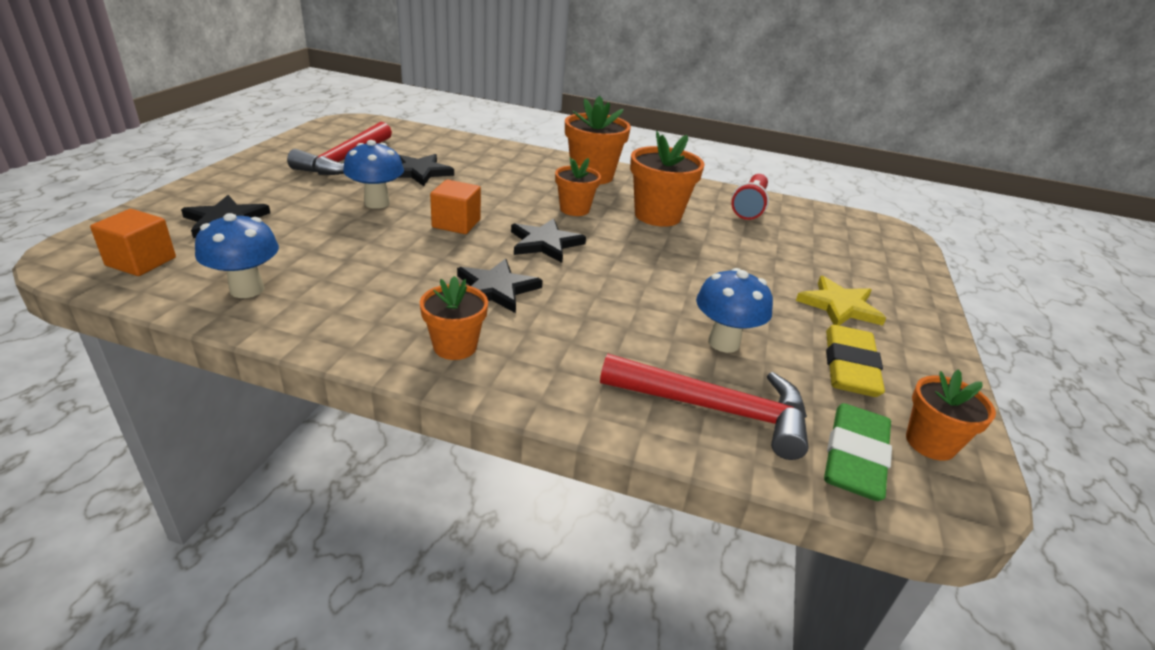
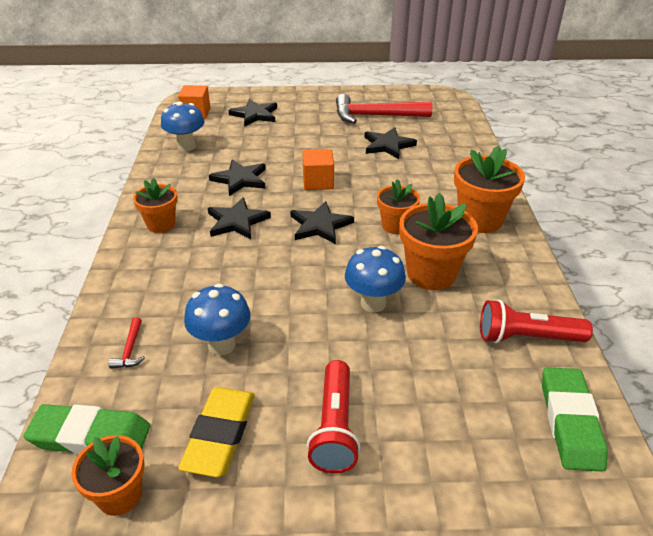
camera: 75 degrees right, 5 degrees up
blue mushroom [343,140,404,209] -> blue mushroom moved to [345,246,406,313]
red hammer [600,354,809,460] -> red hammer [109,317,145,369], size x0.41
yellow star [796,276,886,326] -> red flashlight [307,360,360,474]
yellow eraser [826,325,885,397] -> yellow eraser turned 75 degrees counterclockwise [178,387,255,477]
none -> black star [209,159,266,196]
none -> green eraser [542,367,608,472]

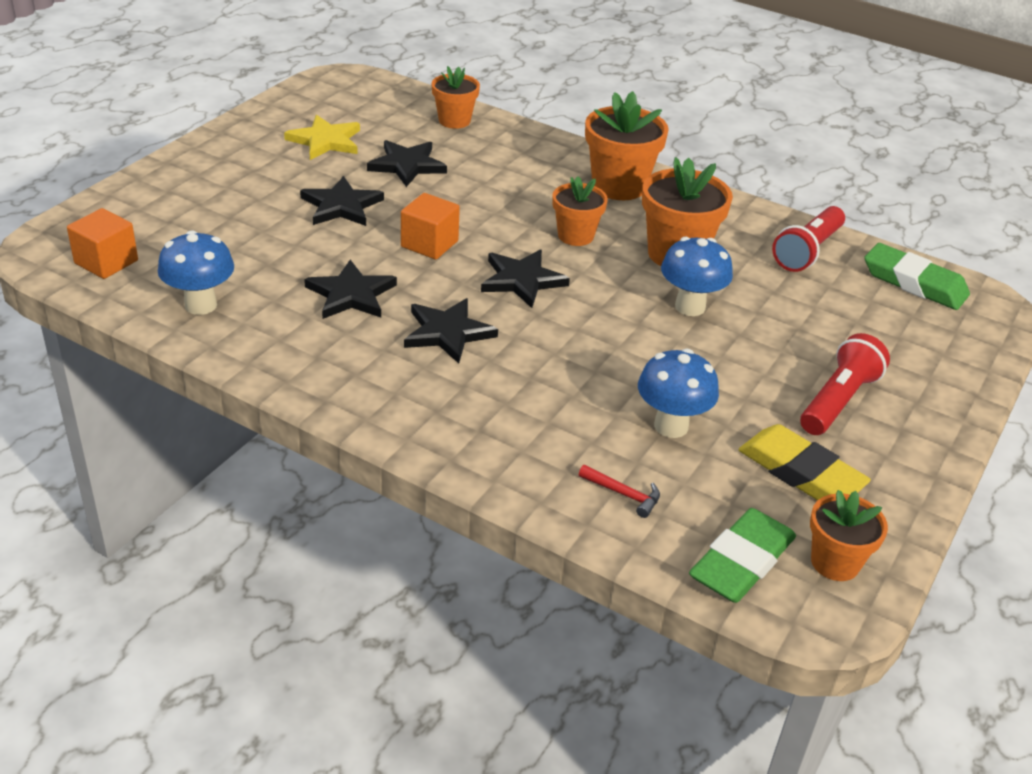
camera: 60 degrees left, 0 degrees up
orange flower pot [133,178,178,233] -> orange flower pot moved to [432,66,480,129]
black star [229,99,277,126] -> black star moved to [300,176,384,226]
red flashlight [307,360,360,474] -> red flashlight turned 90 degrees counterclockwise [800,333,890,435]
red hammer [336,94,432,124] -> yellow star [284,115,360,160]

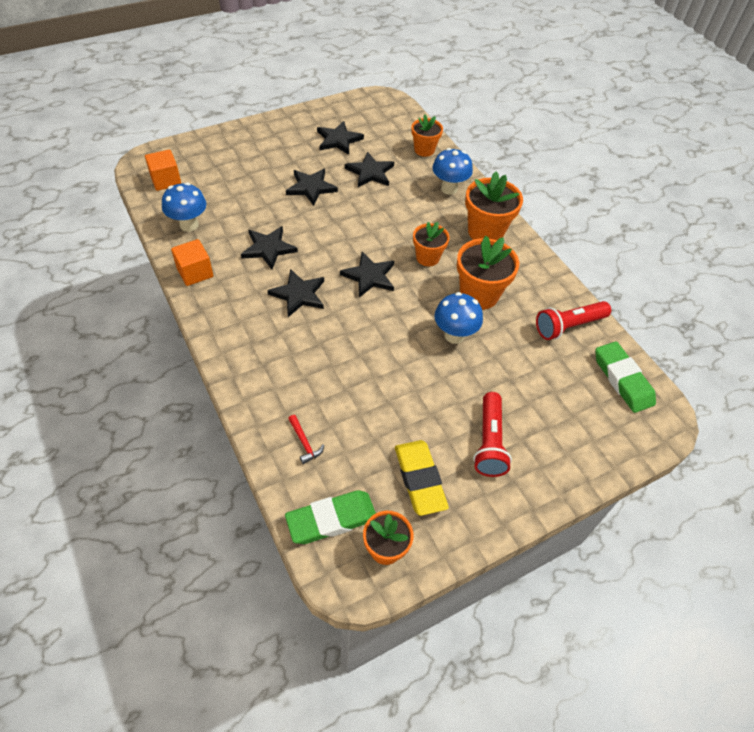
camera: 30 degrees right, 15 degrees up
yellow star [284,115,360,160] -> black star [317,121,364,155]
orange cube [401,193,460,260] -> orange cube moved to [171,239,213,286]
blue mushroom [638,349,719,438] -> blue mushroom moved to [432,148,473,195]
red flashlight [800,333,890,435] -> red flashlight turned 120 degrees clockwise [473,392,512,477]

